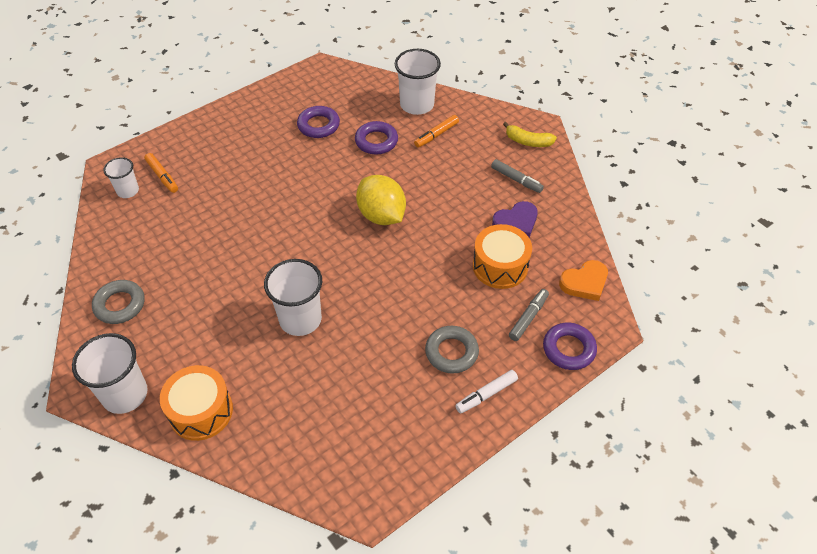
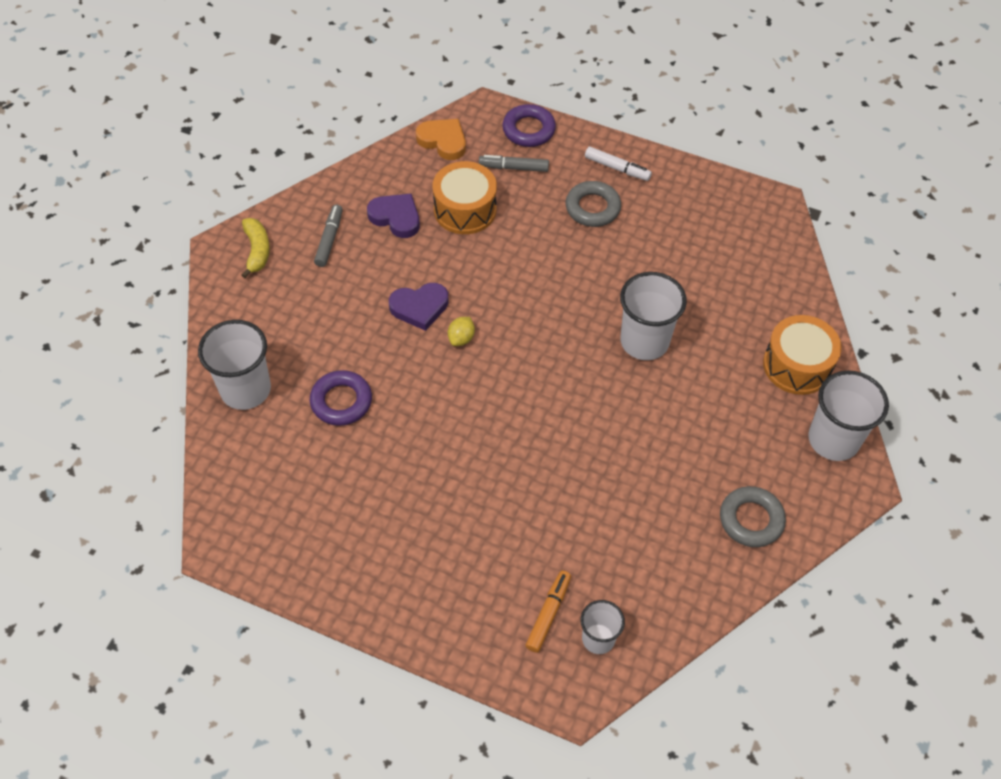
camera: 120 degrees left, 5 degrees up
purple ring [297,106,340,138] -> none
yellow lemon [356,175,406,225] -> yellow lemon [448,317,475,346], size x0.44
orange marker [414,115,459,148] -> none
none -> purple heart [389,283,448,331]

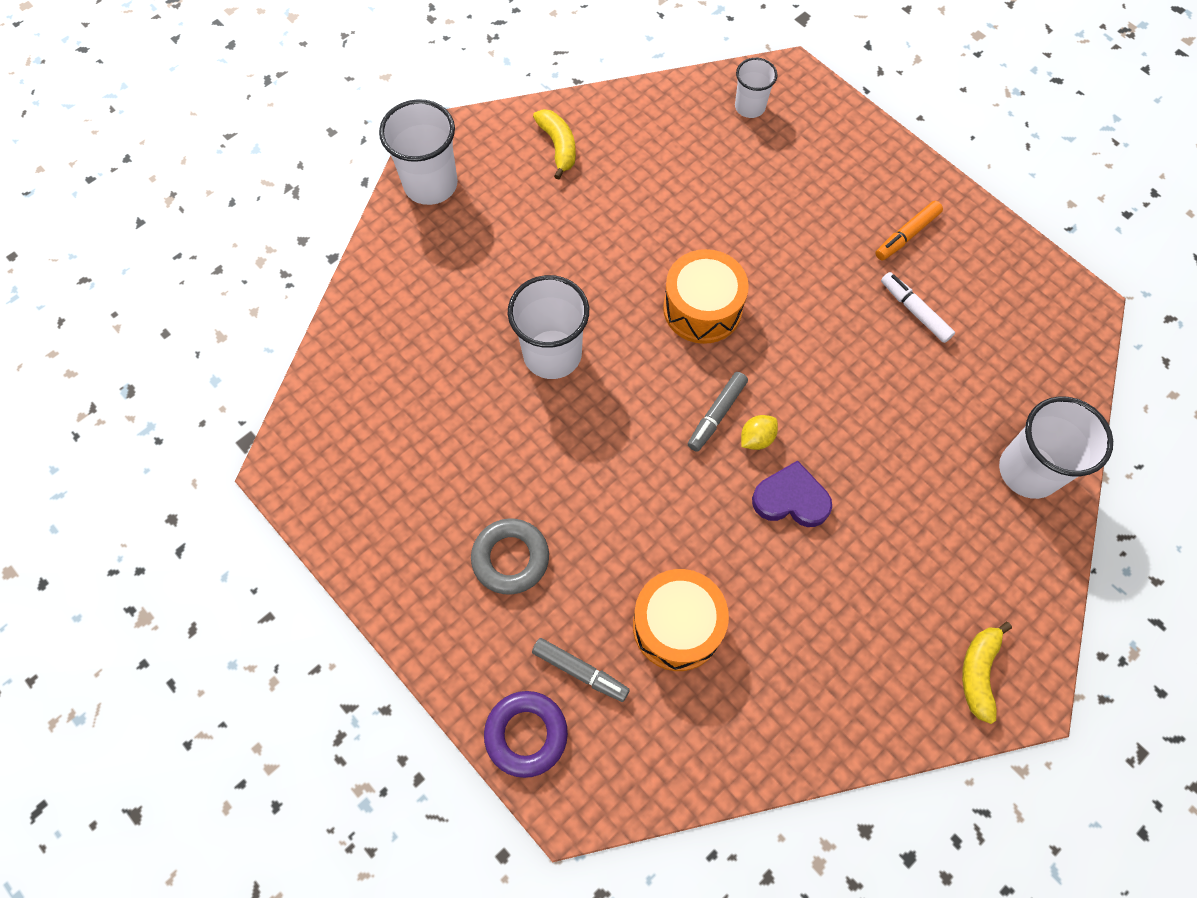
camera: 155 degrees left, 10 degrees up
purple ring [310,370,372,426] -> none
grey marker [314,205,343,267] -> grey marker moved to [688,372,748,452]
purple heart [367,194,420,238] -> none
orange heart [416,119,466,160] -> none
orange marker [525,570,571,653] -> orange marker moved to [875,201,943,261]
white marker [585,147,652,181] -> white marker moved to [881,272,955,343]
grey ring [720,486,786,547] -> yellow banana [533,109,576,180]
orange drum [763,315,842,395] -> orange drum moved to [663,249,749,344]

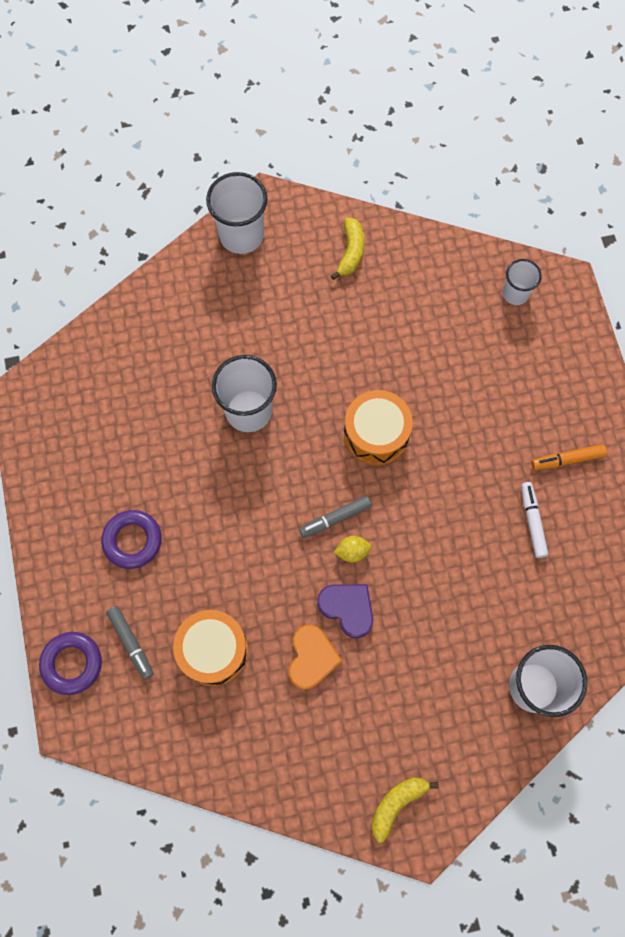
camera: 30 degrees right, 5 degrees up
grey ring [471,518,549,595] -> purple ring [101,510,162,569]
none -> orange heart [289,625,342,690]

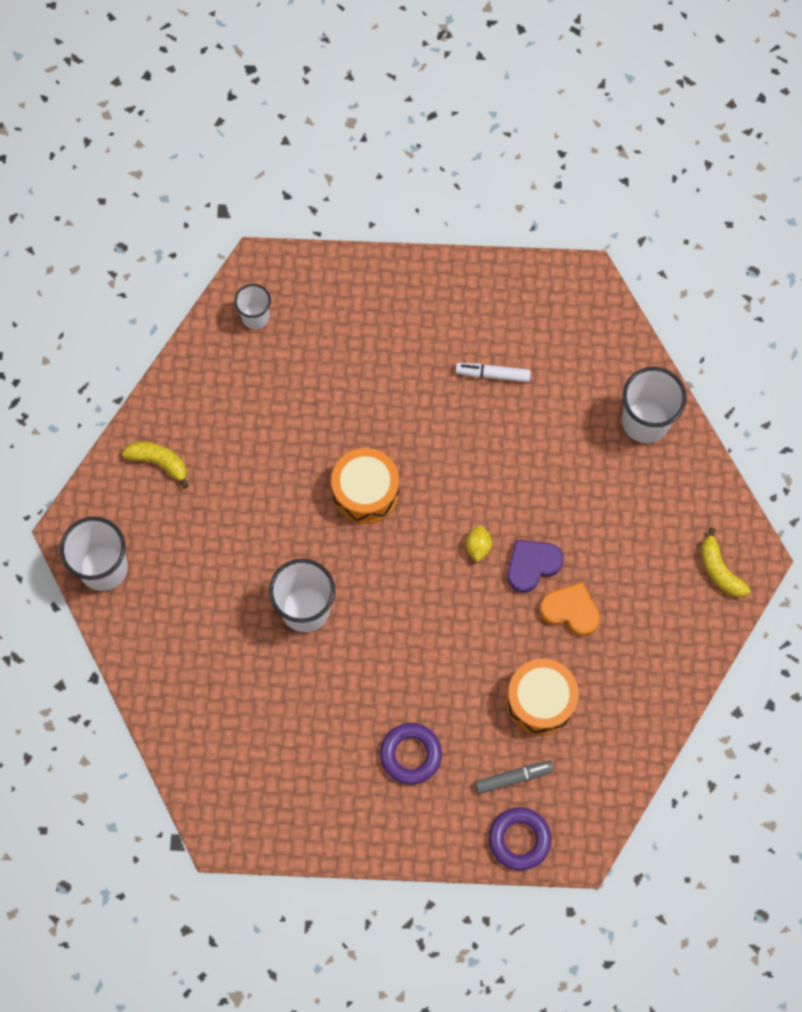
camera: 75 degrees left, 0 degrees up
grey marker [299,496,372,538] -> none
orange marker [531,444,607,470] -> none

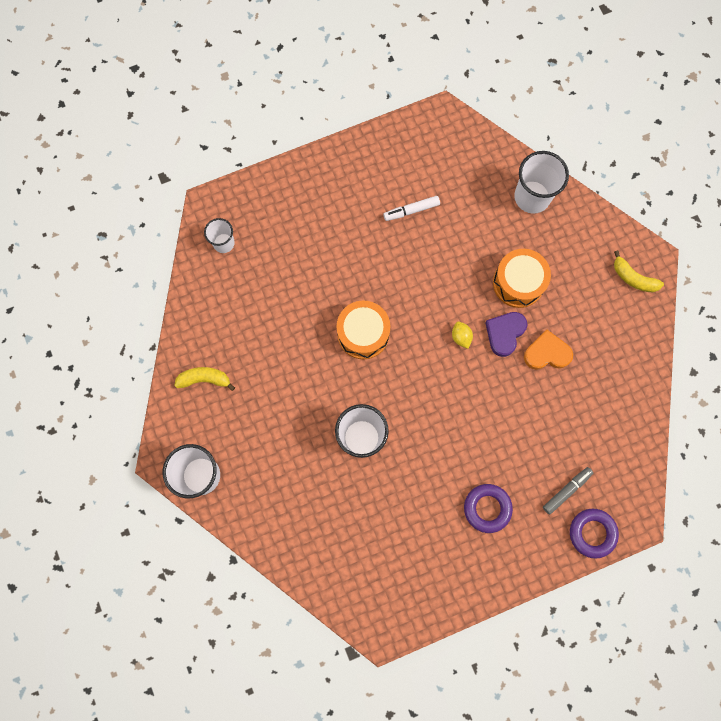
camera: 25 degrees left, 5 degrees up
orange drum [506,659,579,735] -> orange drum moved to [493,249,551,308]

